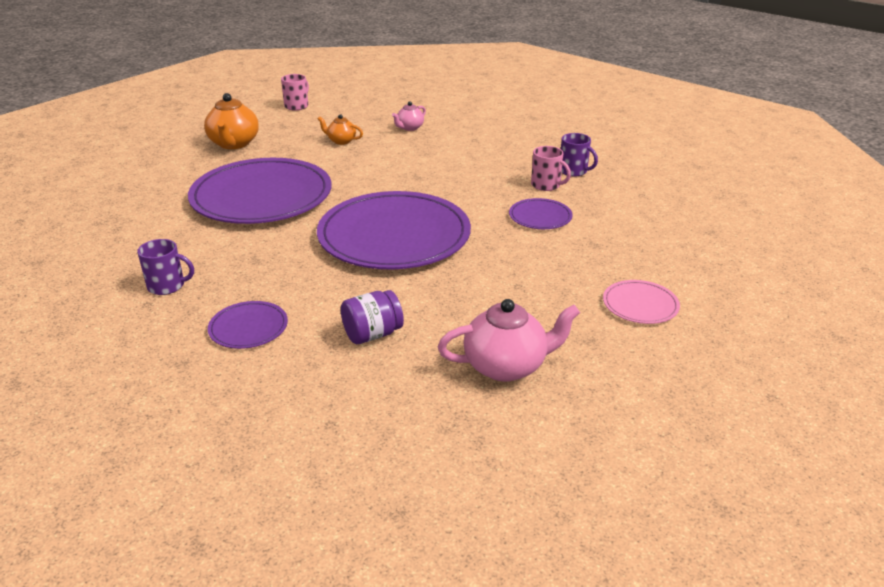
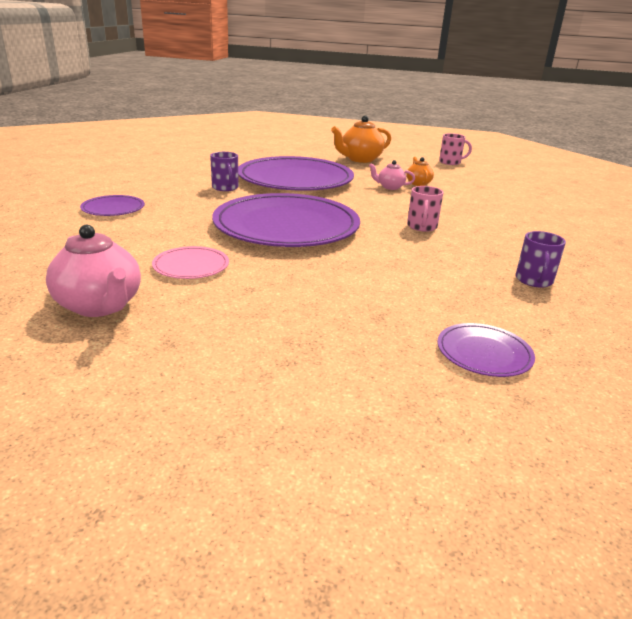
camera: 60 degrees right, 5 degrees down
purple mug [137,239,194,295] -> purple mug moved to [210,152,239,191]
purple jar [341,290,404,344] -> none
pink teapot [392,101,426,131] -> pink teapot moved to [369,160,415,190]
purple plate [509,198,573,229] -> purple plate moved to [437,323,535,377]
pink mug [531,146,571,191] -> pink mug moved to [407,186,444,232]
pink plate [603,280,680,324] -> pink plate moved to [152,246,229,279]

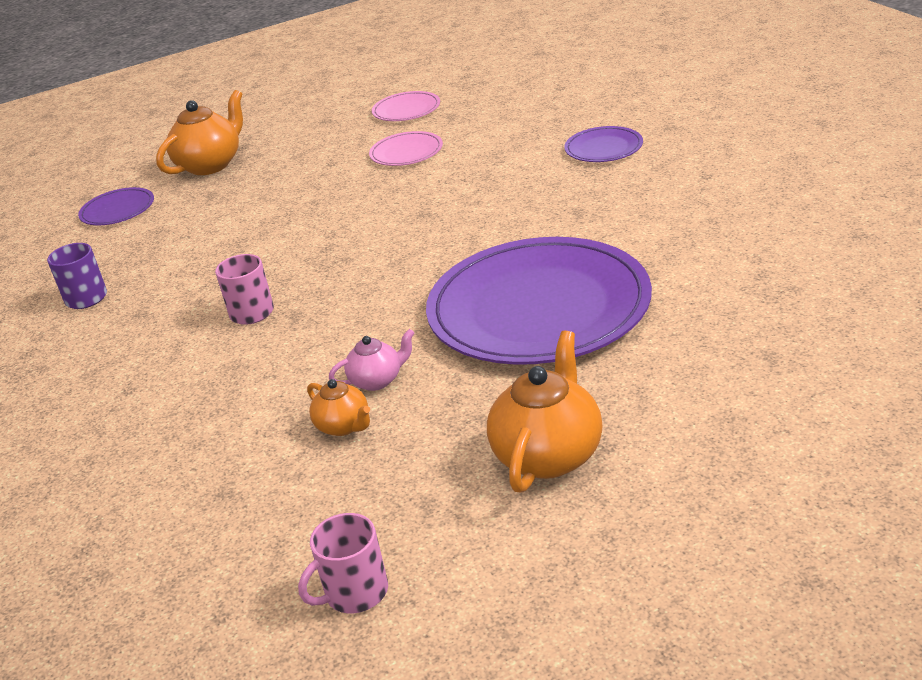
camera: 150 degrees right, 5 degrees up
pink teapot [46,225,141,317] -> pink plate [372,91,440,121]
purple mug [210,152,239,191] -> none
purple plate [212,193,360,247] -> none
none -> orange teapot [156,90,243,175]

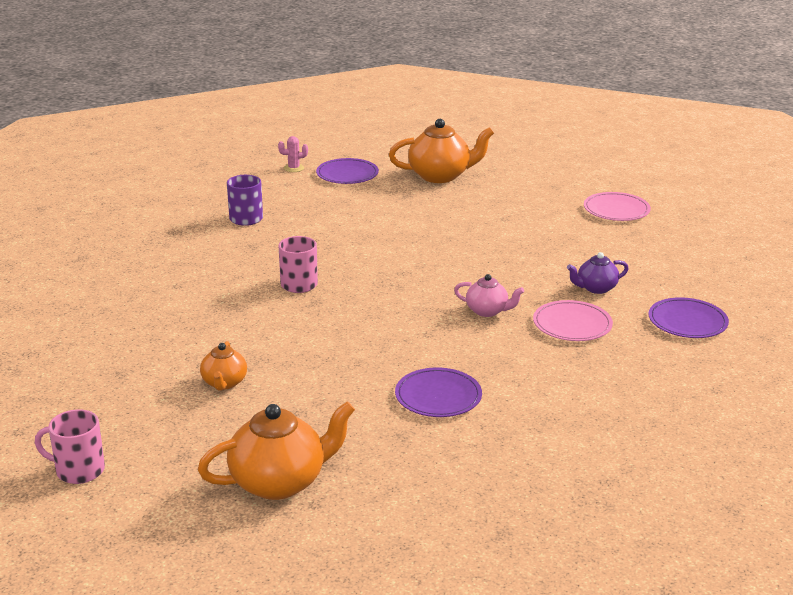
camera: 40 degrees right, 5 degrees down
pink teapot [329,329,414,391] -> pink teapot moved to [454,274,524,317]
pink plate [369,131,443,166] -> pink plate moved to [533,300,613,341]
purple plate [426,237,652,365] -> purple plate [395,368,482,417], size x0.43
none -> pink cactus [278,136,308,172]
none -> purple teapot [567,252,629,294]

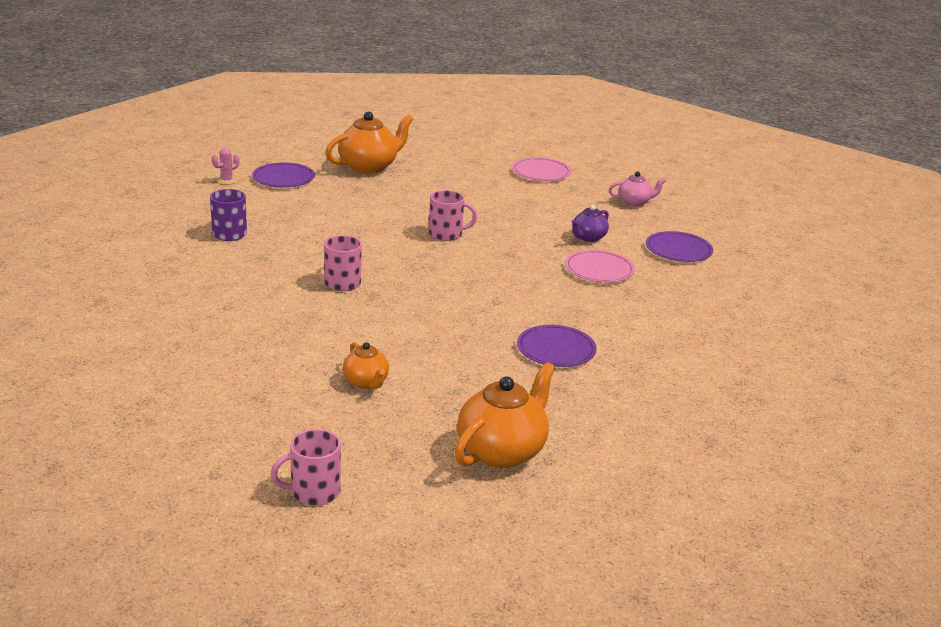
camera: 30 degrees left, 0 degrees up
pink teapot [454,274,524,317] -> pink teapot moved to [608,172,666,206]
none -> pink mug [429,190,477,241]

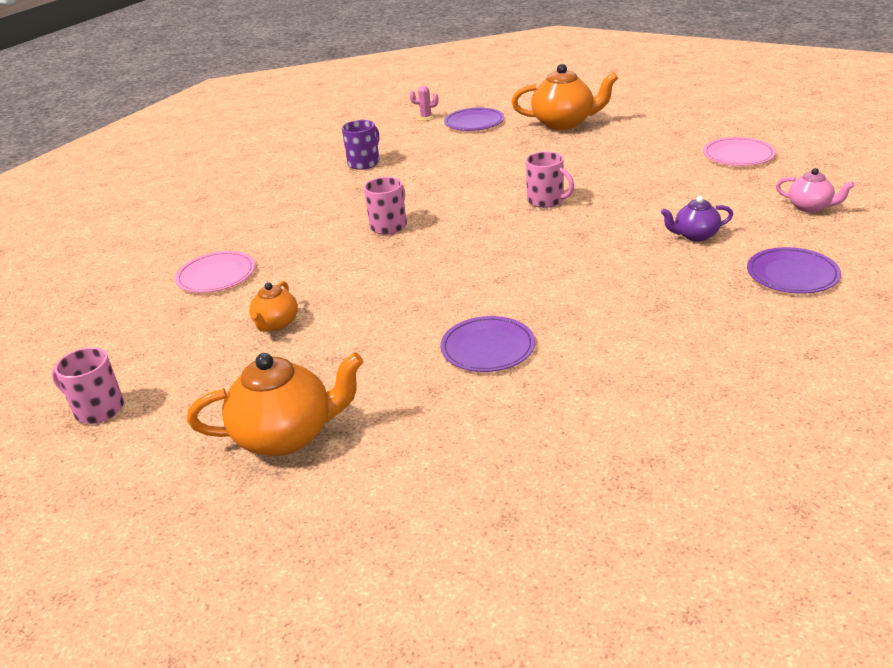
camera: 45 degrees right, 5 degrees up
pink plate [565,250,635,283] -> pink plate moved to [175,251,255,293]

